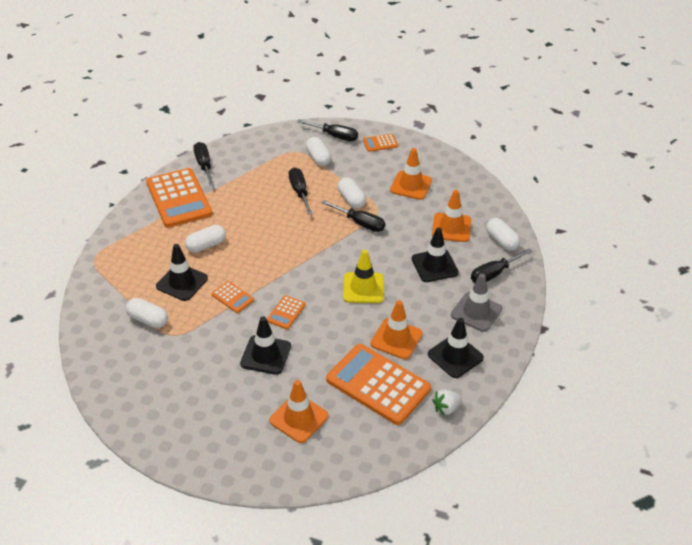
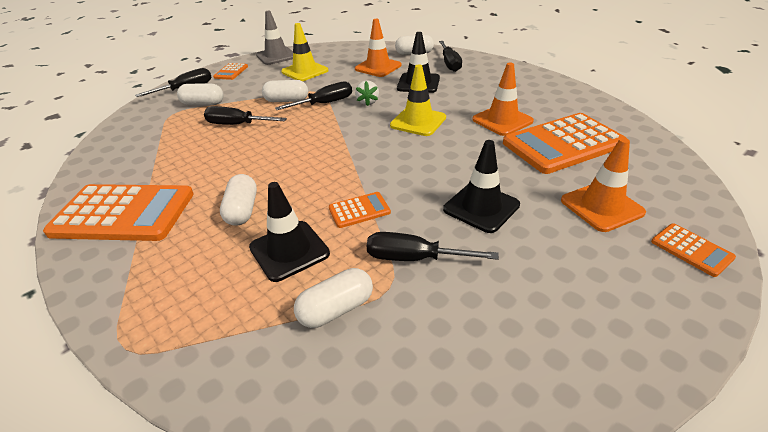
camera: 60 degrees left, 5 degrees down
black screwdriver [193,142,214,186] -> black screwdriver moved to [367,232,499,261]
orange calculator [267,295,306,329] -> orange calculator moved to [651,223,736,277]
orange traffic cone [390,148,432,200] -> yellow traffic cone [281,23,328,81]
black traffic cone [428,318,484,378] -> none
white strawberry [432,390,462,416] -> white strawberry moved to [355,80,379,106]
grey traffic cone [451,274,502,332] -> grey traffic cone moved to [256,11,293,65]

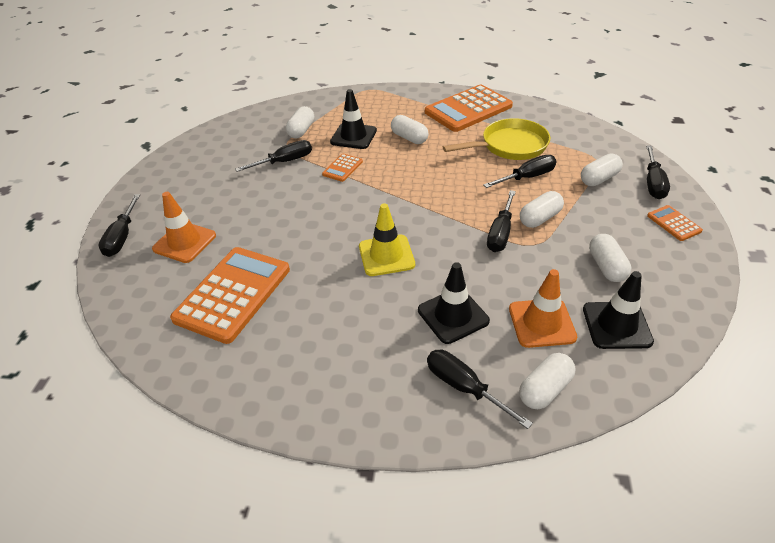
camera: 140 degrees right, 5 degrees up
grey traffic cone [256,11,293,65] -> none
yellow traffic cone [281,23,328,81] -> white capsule [589,234,631,282]
white strawberry [355,80,379,106] -> none
black traffic cone [443,140,520,233] -> black traffic cone moved to [583,271,654,349]
orange traffic cone [472,63,534,136] -> none
orange calculator [651,223,736,277] -> black screwdriver [98,194,140,257]
none -> yellow pan [443,118,550,160]

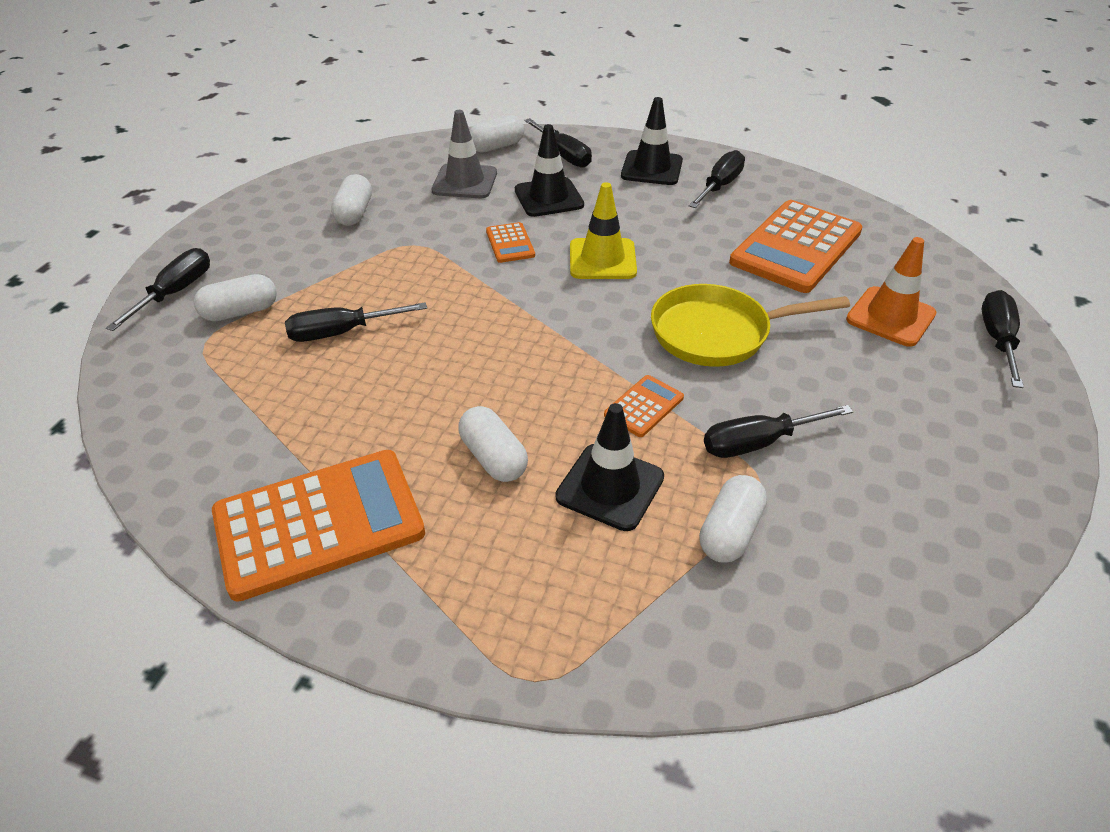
camera: 170 degrees left, 0 degrees up
yellow pan [443,118,550,160] -> yellow pan moved to [651,284,850,367]
black screwdriver [487,190,516,252] -> black screwdriver moved to [689,150,745,208]
orange traffic cone [509,269,577,348] -> grey traffic cone [432,110,497,198]
white capsule [520,191,564,228] -> none
black traffic cone [583,271,654,349] -> black traffic cone moved to [621,97,683,185]
orange calculator [647,205,703,241] -> orange calculator moved to [486,222,535,263]

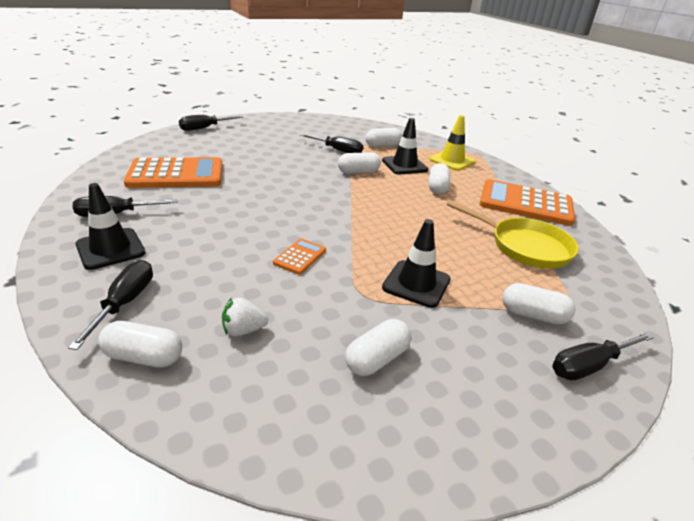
camera: 140 degrees left, 10 degrees down
black screwdriver [285,302,427,342] -> none
grey traffic cone [432,110,497,198] -> white strawberry [222,297,268,336]
black traffic cone [515,124,584,217] -> black traffic cone moved to [382,219,451,308]
yellow traffic cone [570,182,637,279] -> yellow traffic cone moved to [429,115,475,171]
orange calculator [604,375,684,437] -> white capsule [338,152,381,174]
yellow pan [651,284,850,367] -> yellow pan moved to [447,200,579,269]
orange traffic cone [846,237,936,347] -> none

